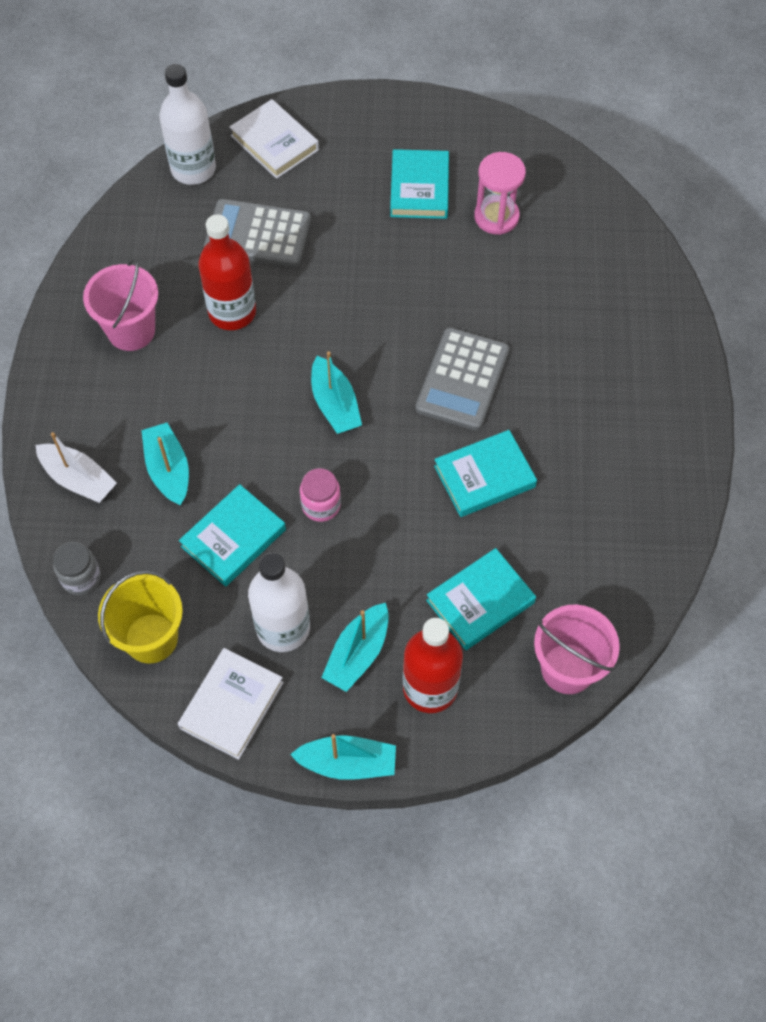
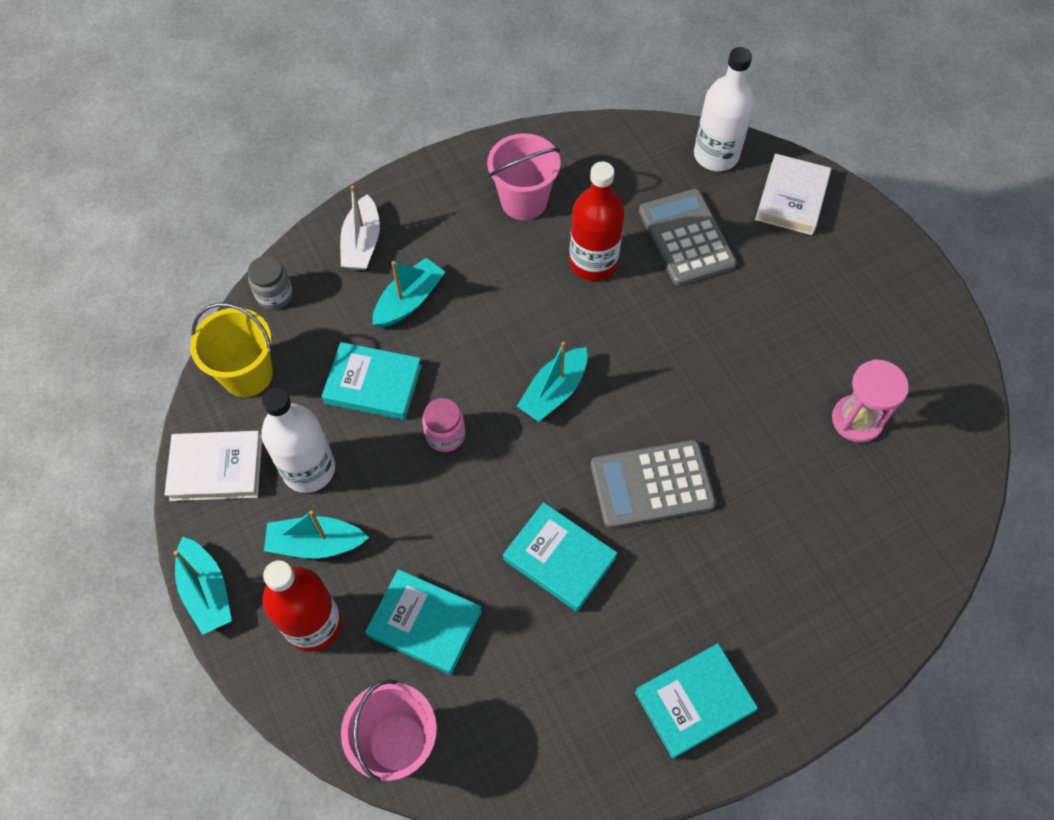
camera: 60 degrees right, 0 degrees up
turquoise book [390,149,449,219] -> turquoise book moved to [635,643,758,759]

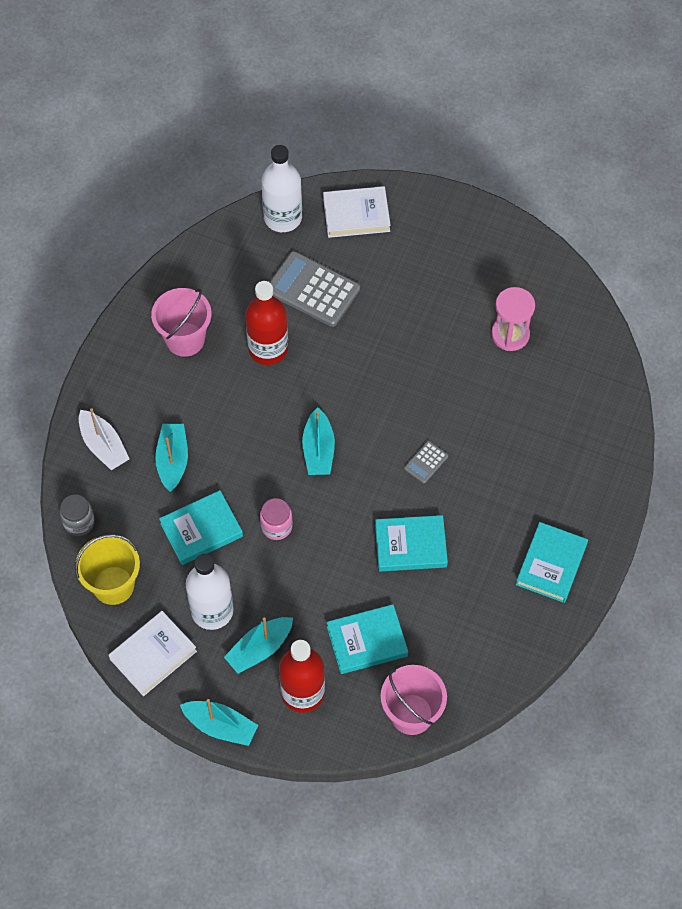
camera: 40 degrees left, 0 degrees up
grey calculator [591,440,716,529] -> grey calculator [404,441,448,483], size x0.47
white book [755,153,831,235] -> white book turned 75 degrees counterclockwise [323,186,391,238]

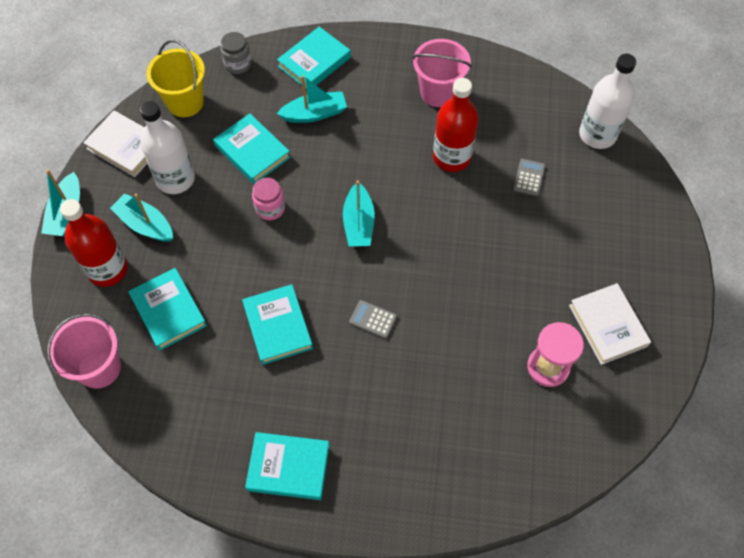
camera: 75 degrees right, 0 degrees up
white boat [79,408,129,470] -> turquoise book [277,27,351,89]
grey calculator [270,251,360,327] -> grey calculator [513,159,545,196], size x0.47
turquoise boat [302,407,335,475] -> turquoise boat turned 75 degrees counterclockwise [343,180,375,247]
white book [323,186,391,238] -> white book moved to [569,283,651,365]

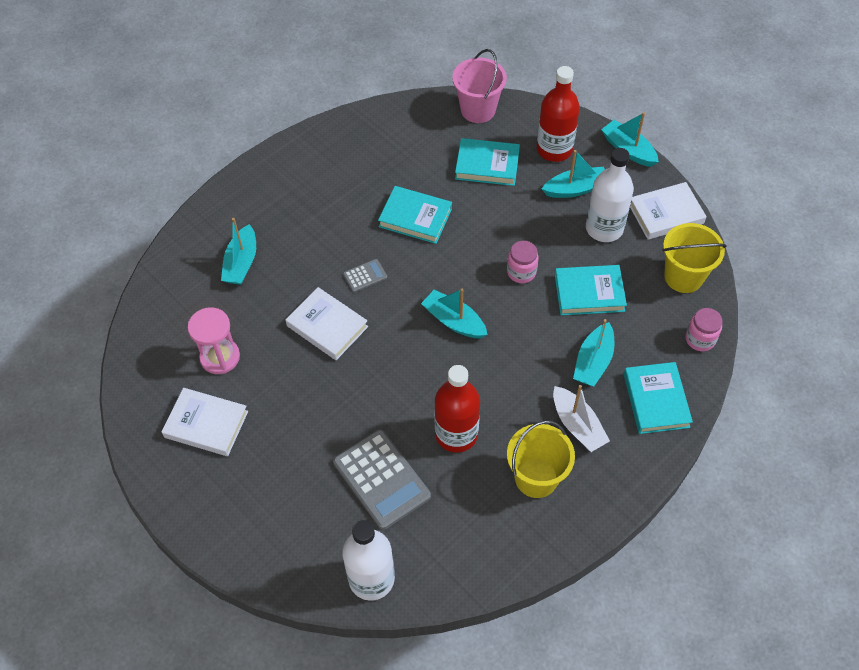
camera: 130 degrees right, 5 degrees down
grey jar [220,32,251,74] -> pink jar [685,308,722,351]
turquoise book [245,432,329,500] -> none
pink bucket [412,39,472,107] -> yellow bucket [507,420,575,498]
grey calculator [513,159,545,196] -> grey calculator [333,429,431,530], size x2.12
none -> turquoise boat [221,218,256,285]
none -> white book [285,287,368,360]
none -> white boat [553,385,610,452]

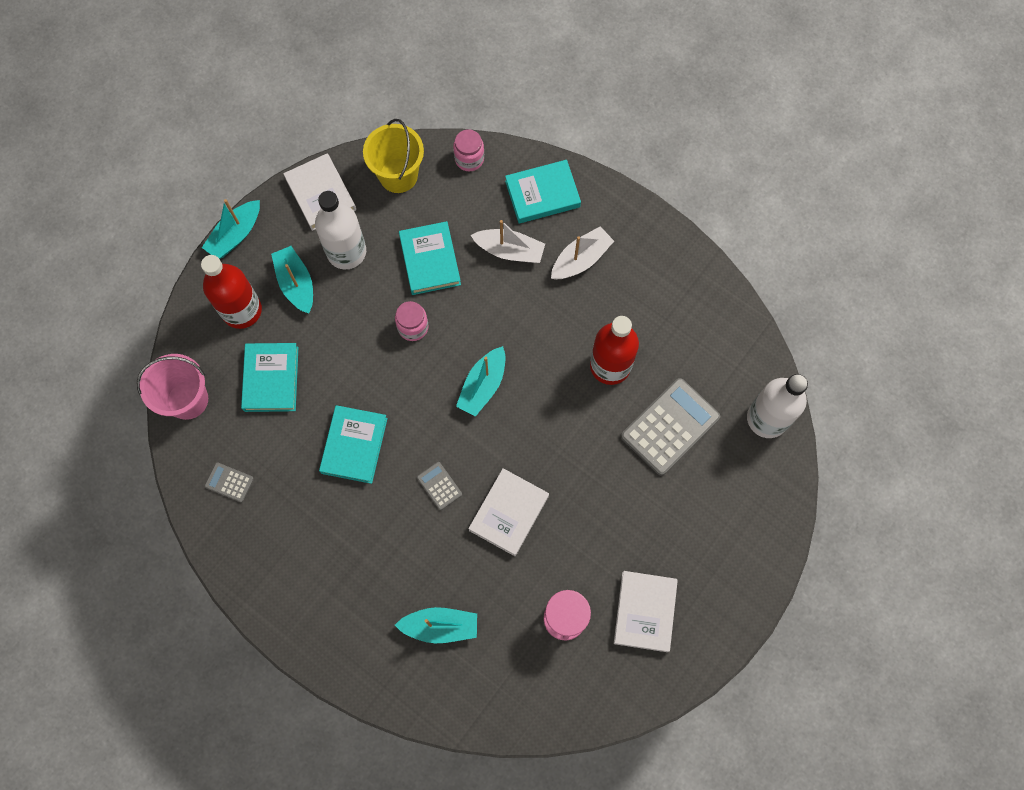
camera: 100 degrees left, 15 degrees up
yellow bucket [507,420,575,498] -> none
turquoise boat [573,319,614,386] -> white boat [471,220,545,263]
none -> grey calculator [205,462,254,502]

